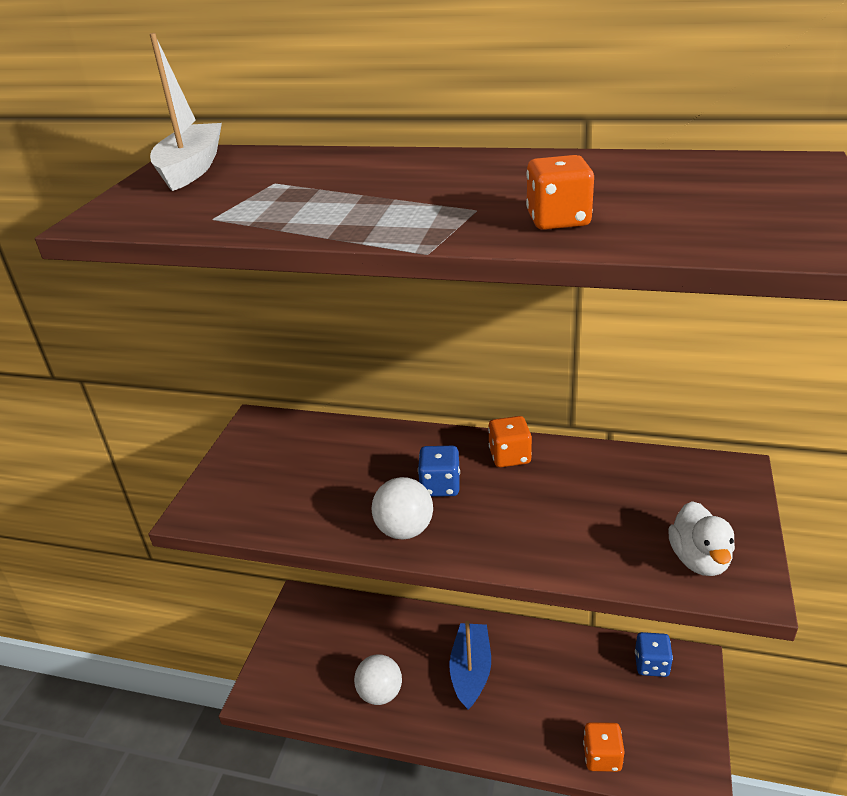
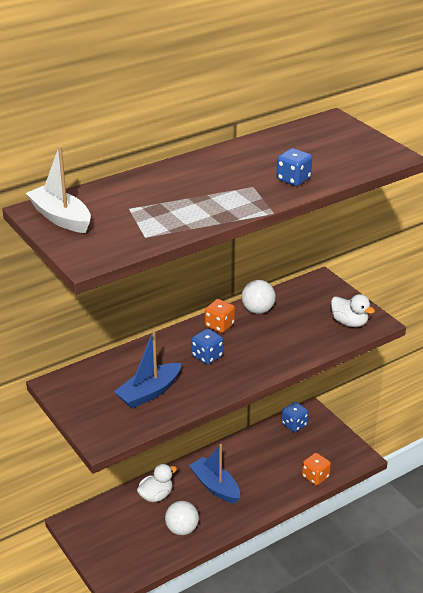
camera: 50 degrees left, 0 degrees up
white ball [371,477,433,540] -> white ball moved to [242,280,276,314]
orange dice [526,155,594,230] -> blue dice [277,148,312,186]
none -> blue boat [114,330,181,408]
none -> white duck [137,464,177,502]

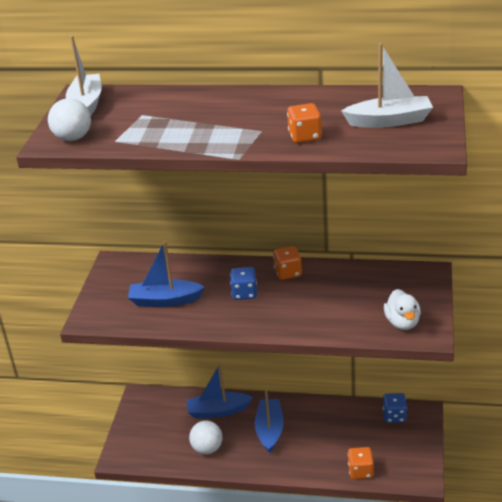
camera: 45 degrees right, 0 degrees up
white duck [137,464,177,502] -> blue boat [187,364,253,419]
white ball [242,280,276,314] -> white ball moved to [48,98,91,141]
blue dice [277,148,312,186] -> orange dice [287,103,322,143]
none -> white boat [341,43,433,128]

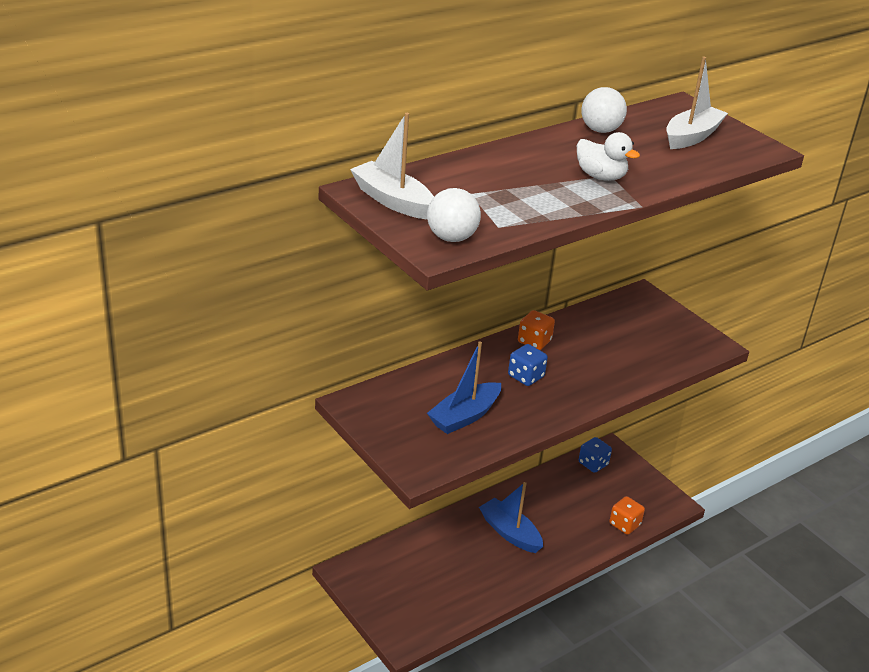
camera: 50 degrees left, 0 degrees up
blue boat [187,364,253,419] -> none
white ball [189,420,223,454] -> white ball moved to [581,87,627,133]
orange dice [287,103,322,143] -> none
white duck [384,289,421,330] -> white duck moved to [577,132,640,181]

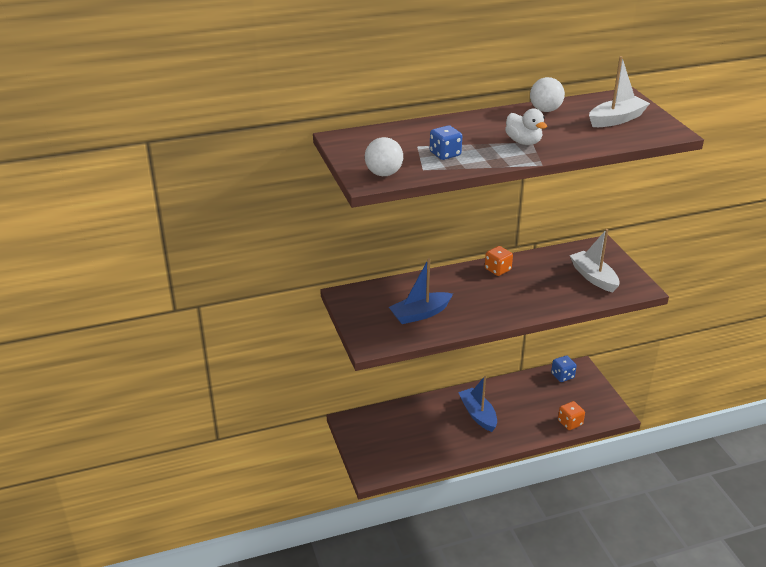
camera: 20 degrees right, 0 degrees up
white boat [350,113,434,219] -> white boat moved to [570,229,619,292]
blue dice [508,344,548,386] -> blue dice moved to [430,125,462,160]

